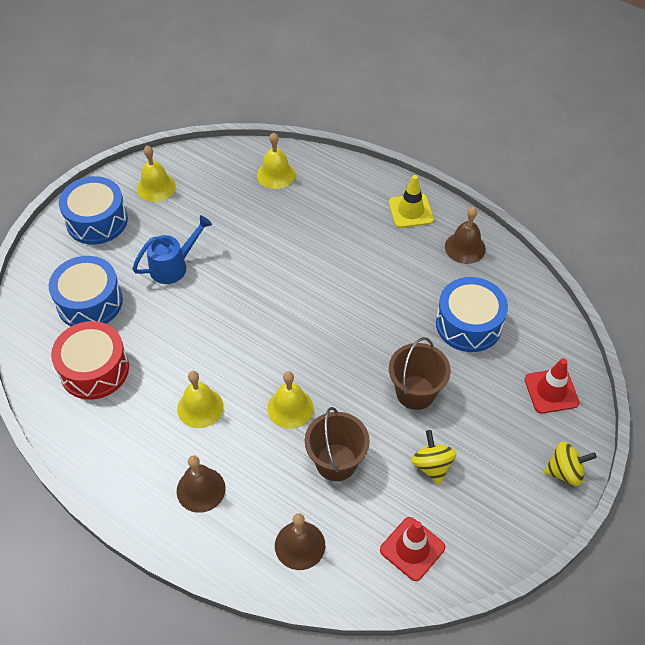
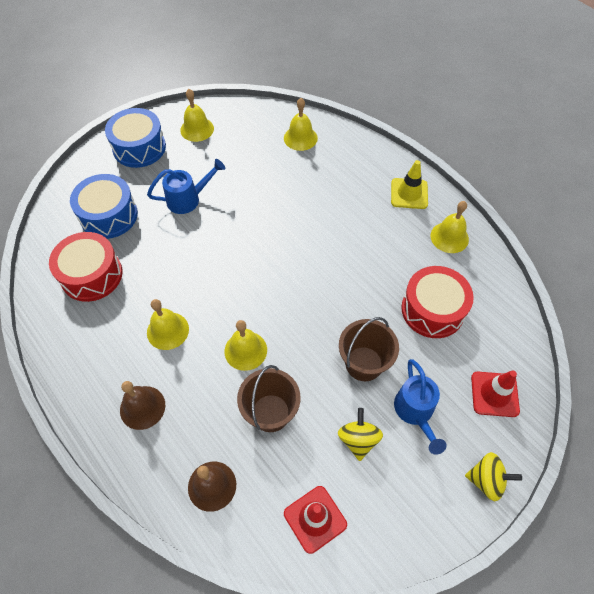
camera: 15 degrees right, 5 degrees up
blue drum [436,277,508,352] -> red drum [401,266,474,338]
brown bell [445,207,486,264] -> yellow bell [431,201,469,253]
none -> blue watering can [394,359,447,455]

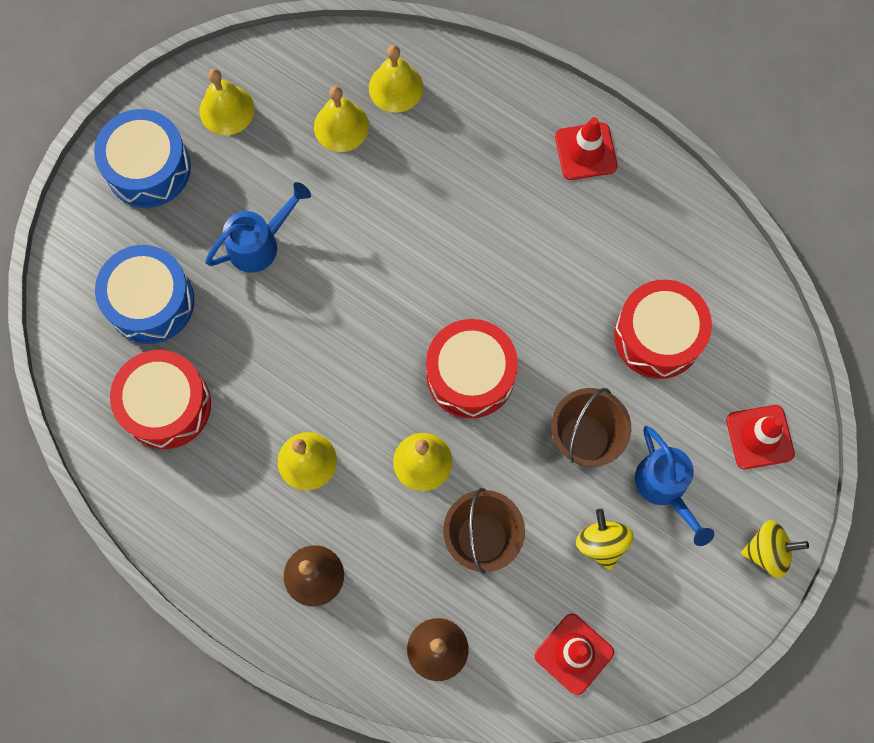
camera: 15 degrees left, 15 degrees up
yellow traffic cone [391,160,428,209] -> red traffic cone [555,117,618,180]
yellow bell [431,201,469,253] -> yellow bell moved to [314,86,369,152]
none -> red drum [426,319,518,418]

